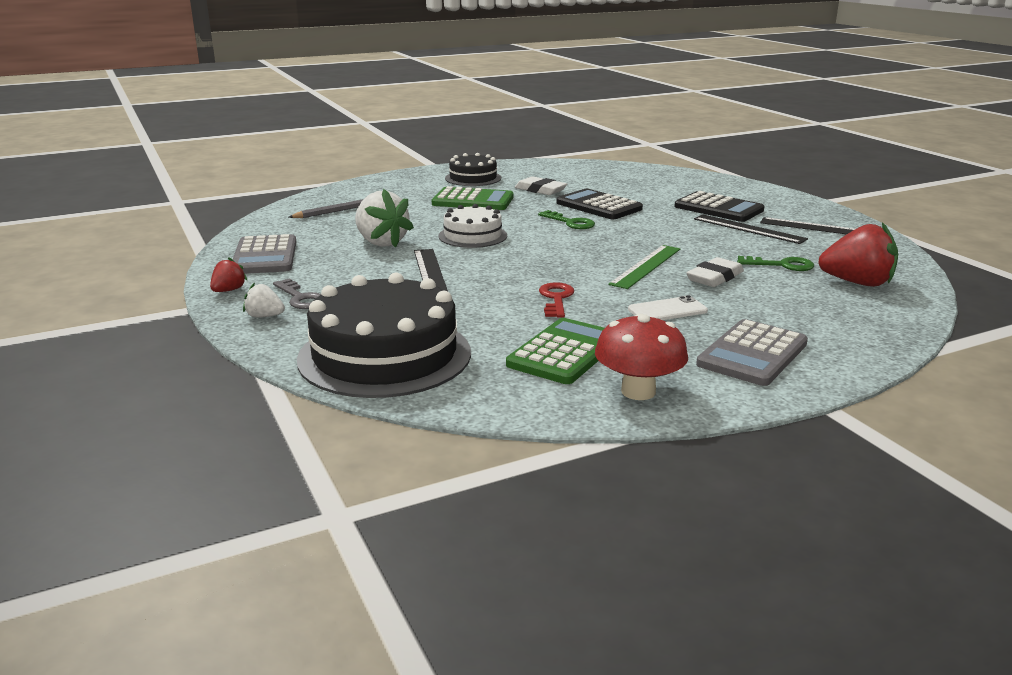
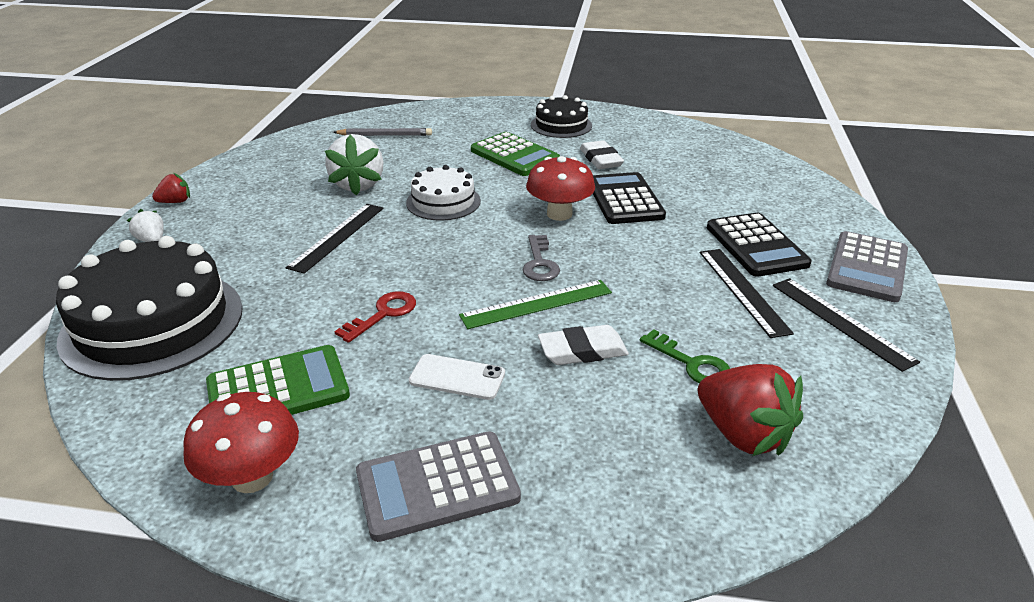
camera: 35 degrees right, 10 degrees up
grey calculator [233,234,296,274] -> grey calculator moved to [826,231,908,302]
grey key [273,278,321,309] -> grey key moved to [522,235,560,281]
green key [538,210,595,229] -> red mushroom [526,156,595,221]

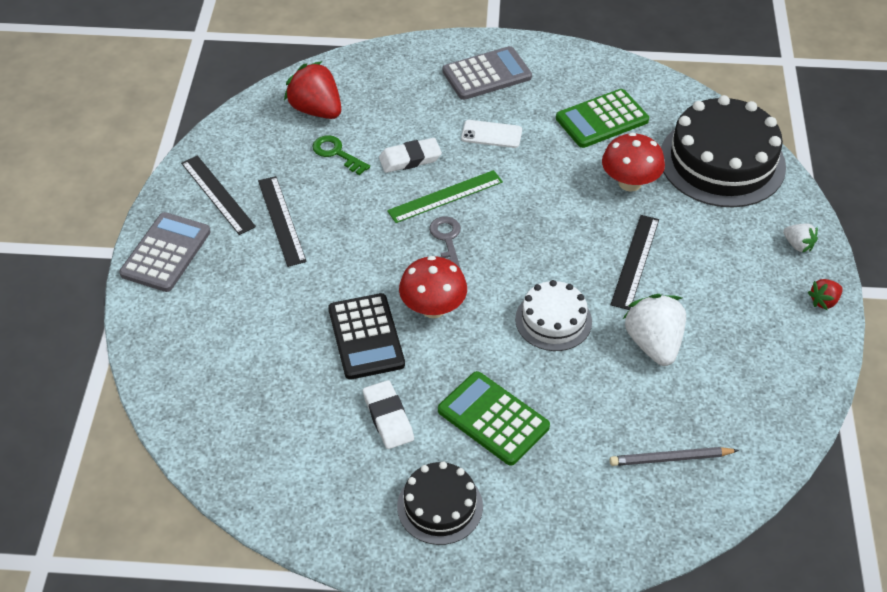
camera: 175 degrees right, 15 degrees up
red mushroom [183,392,299,493] -> red mushroom moved to [602,133,665,192]
red key [334,291,416,343] -> none
black calculator [707,213,812,277] -> none

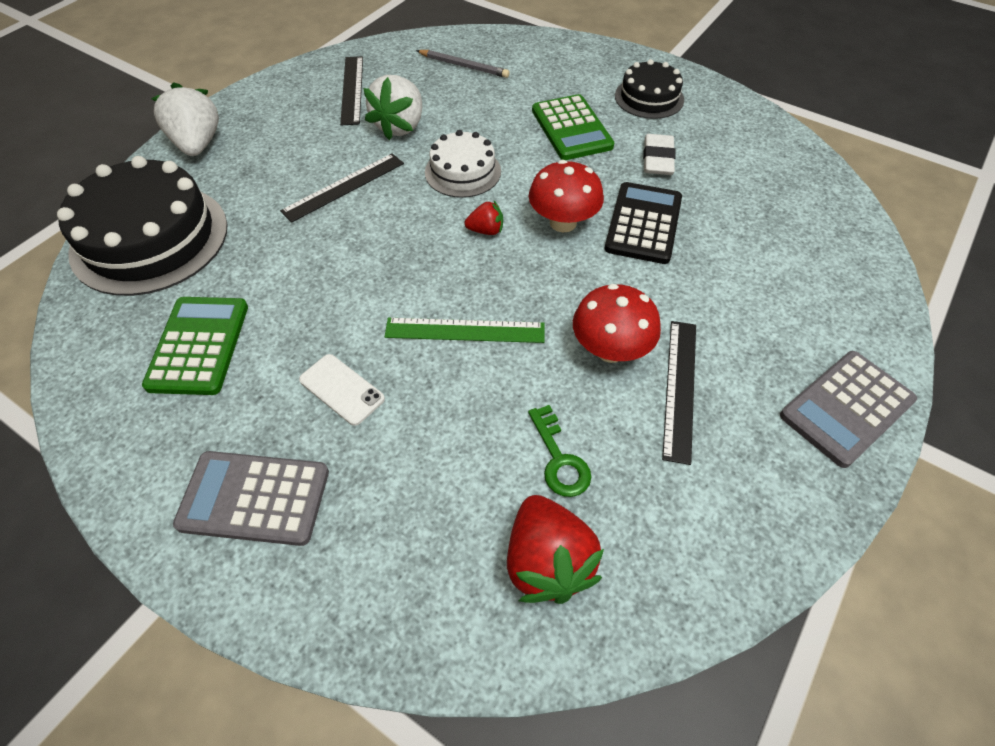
camera: 150 degrees left, 5 degrees up
black ruler [181,155,256,235] -> black ruler moved to [340,56,363,125]
white eraser [379,138,442,173] -> none
grey key [429,216,461,268] -> none
green calculator [556,89,649,148] -> green calculator turned 90 degrees counterclockwise [142,297,248,395]
red mushroom [602,133,665,192] -> red mushroom moved to [573,284,661,363]
white strawberry [783,223,818,253] -> white strawberry [151,82,219,156], size x1.96
red strawberry [808,279,843,310] -> red strawberry moved to [465,201,503,235]

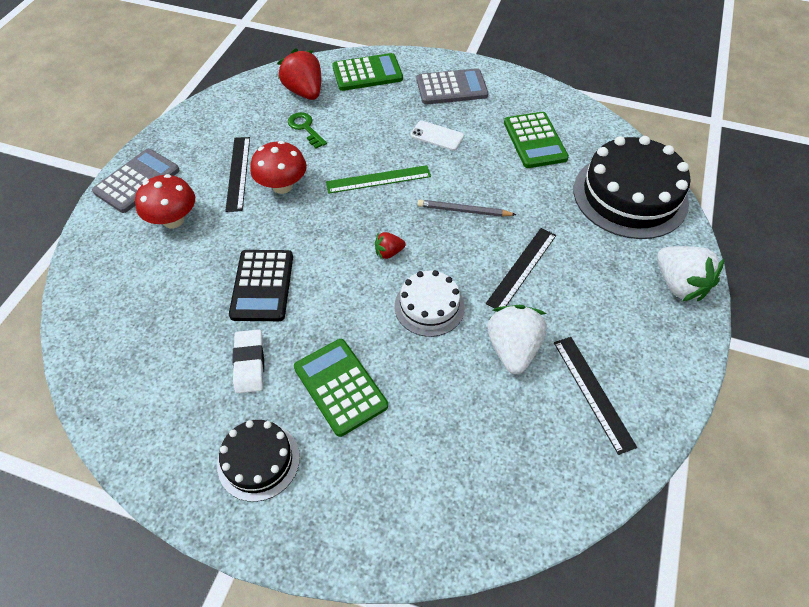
camera: 165 degrees right, 0 degrees up
grey pencil [416,50,510,78] -> grey pencil moved to [417,200,516,217]
red mushroom [529,160,604,232] -> red mushroom moved to [135,174,195,228]
none -> green calculator [332,53,403,91]

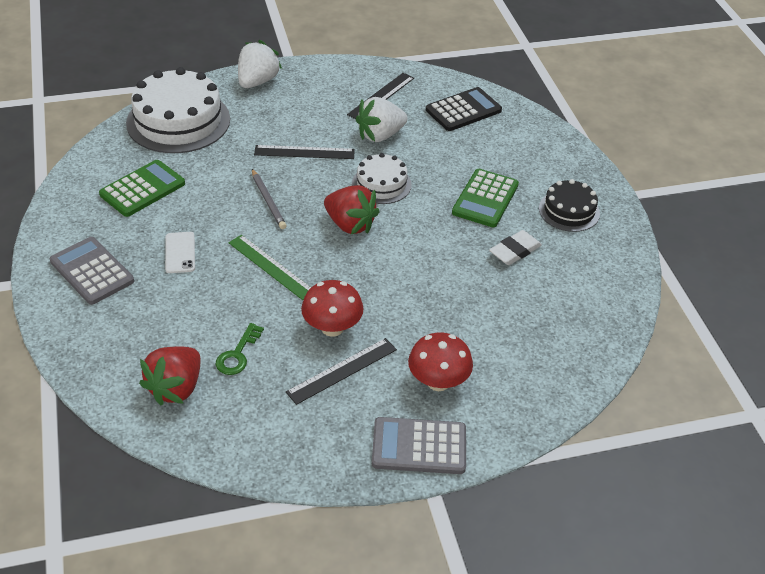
camera: 125 degrees left, 10 degrees down
black calculator [229,250,293,321] -> black calculator moved to [426,87,502,131]
green calculator [332,53,403,91] -> none
red strawberry [375,232,406,260] -> red strawberry [324,185,380,234], size x1.96
black cake [574,136,690,239] -> white cake [126,67,230,153]

